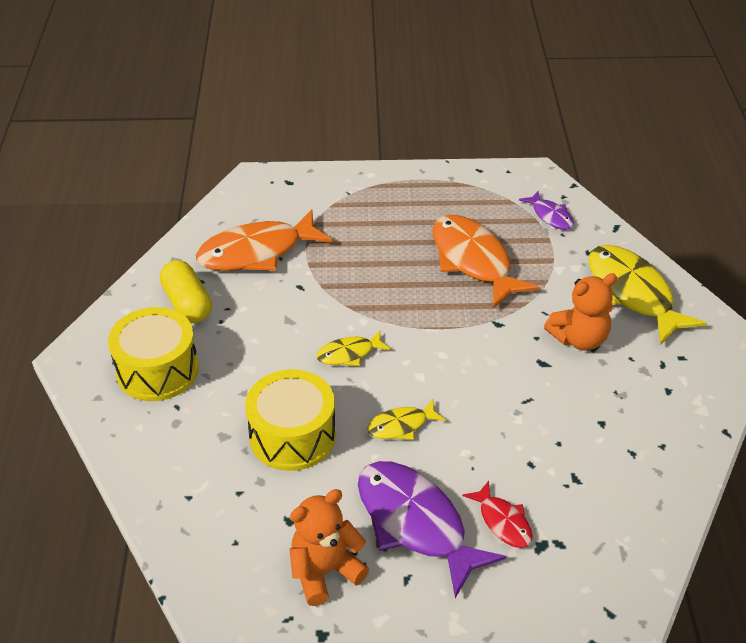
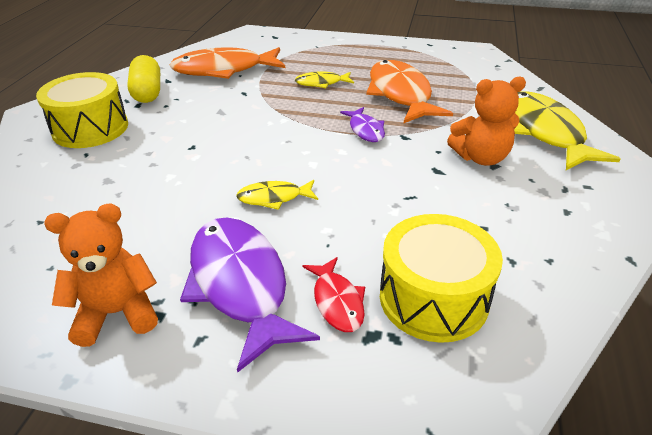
camera: 15 degrees right, 5 degrees down
yellow drum [245,369,336,471] -> yellow drum moved to [380,214,503,343]
yellow fish [316,330,391,366] -> yellow fish moved to [295,71,354,88]
purple fish [519,191,574,230] -> purple fish moved to [340,107,385,142]

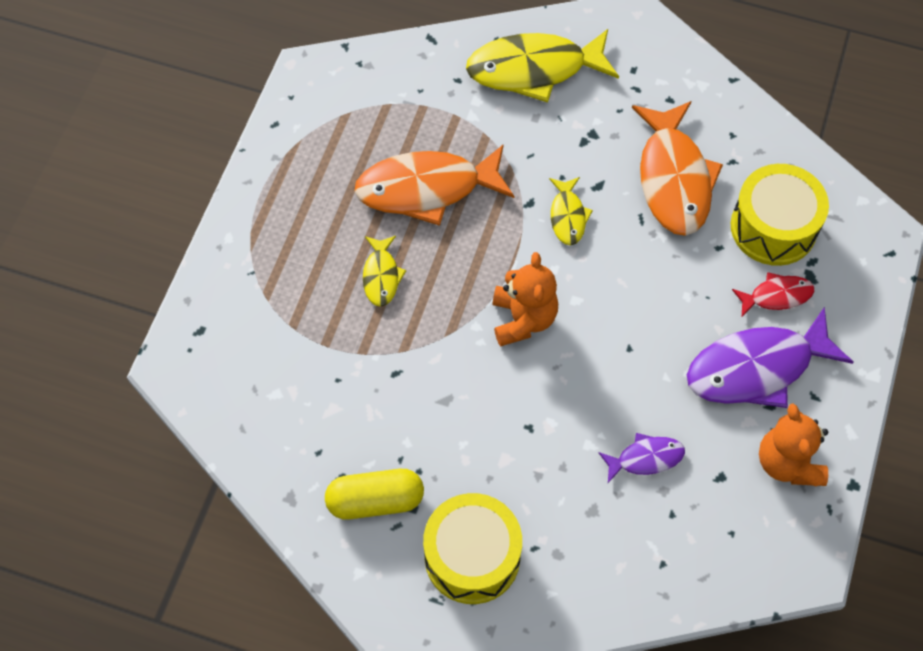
camera: 85 degrees left, 25 degrees up
orange fish [170,47,285,79] -> orange fish moved to [632,101,723,236]
yellow fish [236,180,318,210] -> yellow fish moved to [549,177,593,245]
purple fish [340,107,385,142] -> purple fish moved to [598,433,685,483]
orange teddy bear [447,76,526,166] -> orange teddy bear moved to [492,252,558,347]

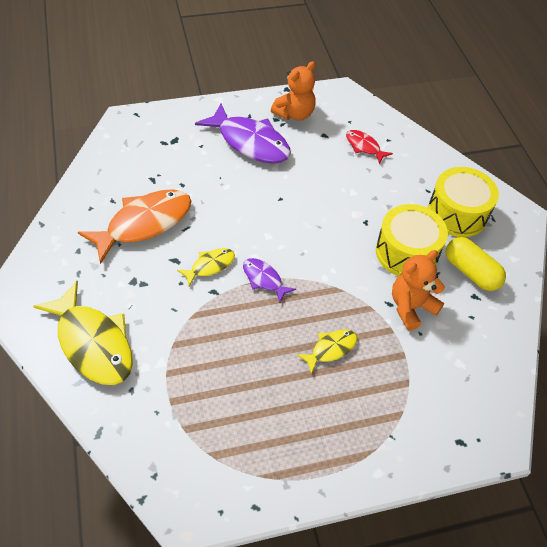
camera: 125 degrees left, 10 degrees down
orange fish [354,144,514,226] -> none
orange teddy bear [492,252,558,347] -> orange teddy bear moved to [392,250,445,331]
purple fish [598,433,685,483] -> purple fish moved to [243,258,296,304]
yellow drum [731,164,829,266] -> yellow drum moved to [376,204,448,276]
red fish [732,272,814,317] -> red fish moved to [346,130,393,164]

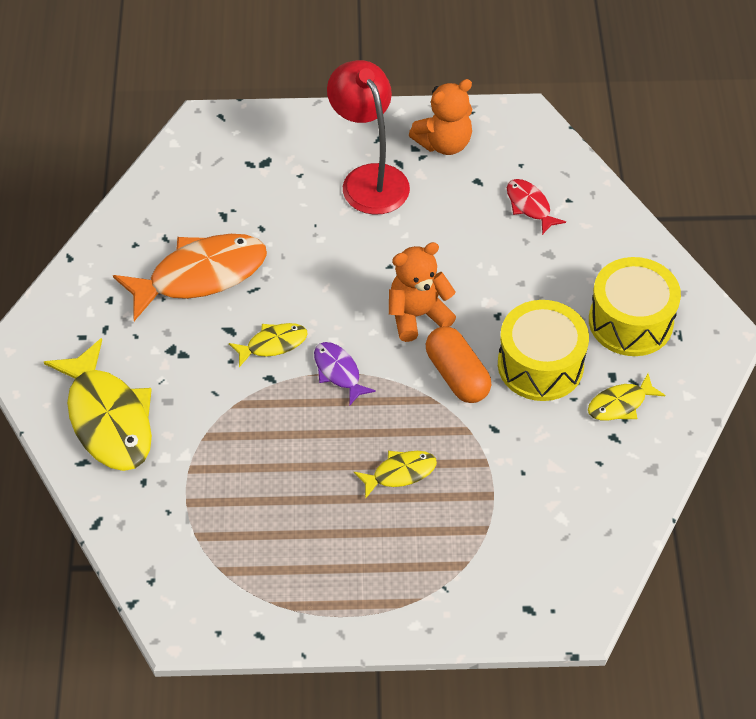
camera: 15 degrees right, 0 degrees up
purple fish [195,103,291,164] -> red lamp [327,60,410,215]
orange teddy bear [392,250,445,331] -> orange teddy bear moved to [389,242,456,342]
yellow capsule [446,237,506,291] -> yellow fish [588,373,666,421]
none -> orange capsule [426,327,491,403]

